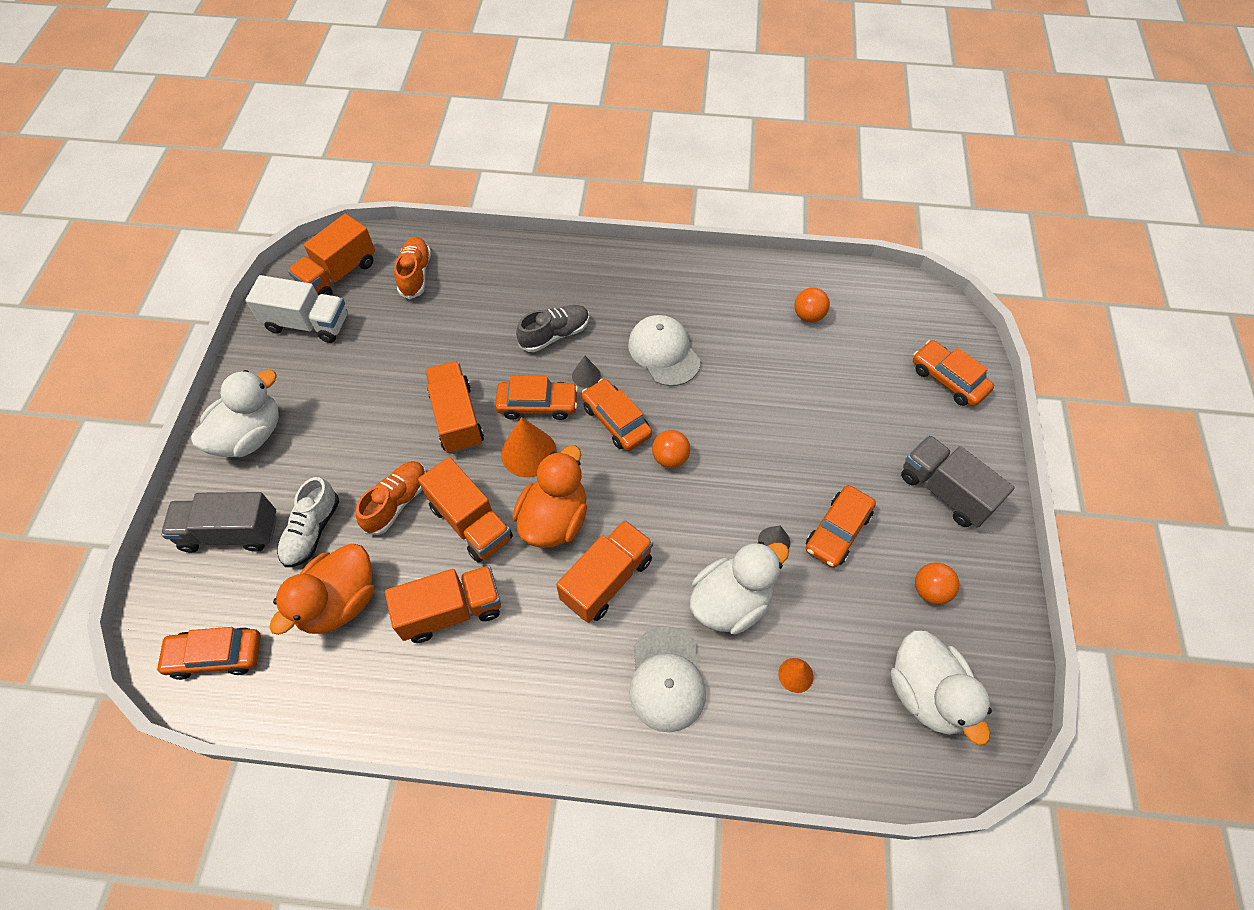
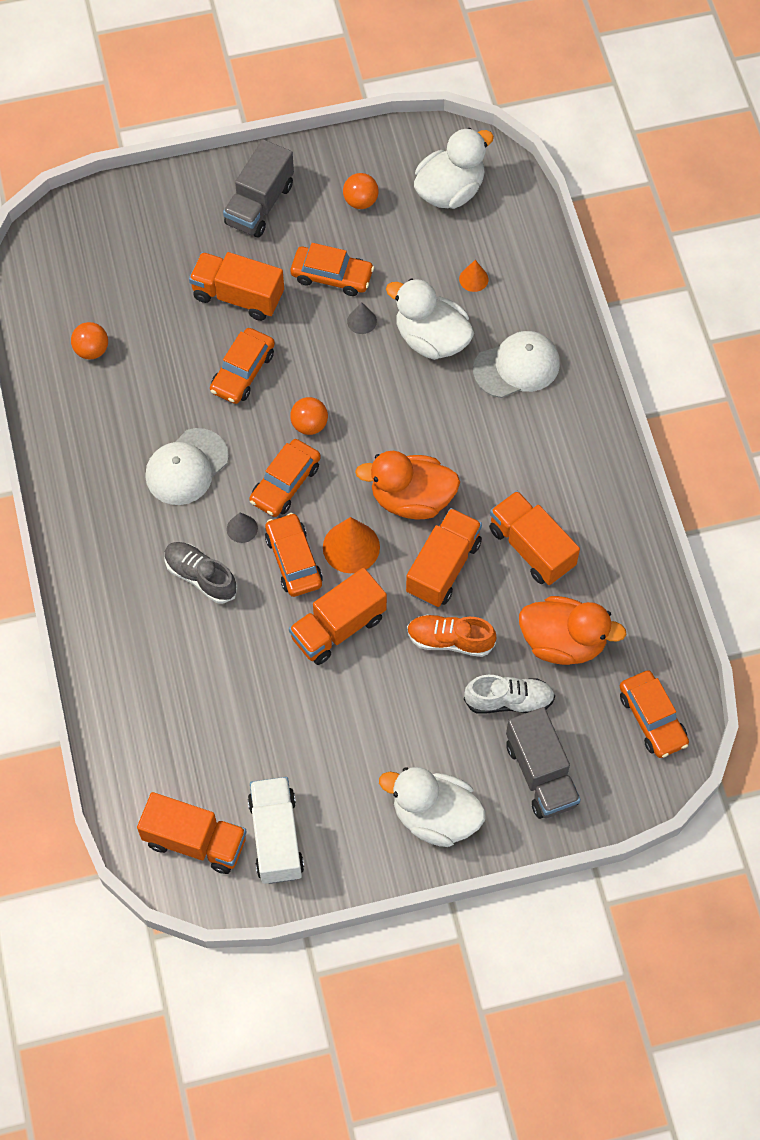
camera: 110 degrees left, 5 degrees up
orange shoe [394,237,431,299] -> none
orange truck [556,520,653,623] -> orange truck moved to [189,252,284,321]
orange car [913,340,994,406] -> orange car moved to [210,328,275,404]

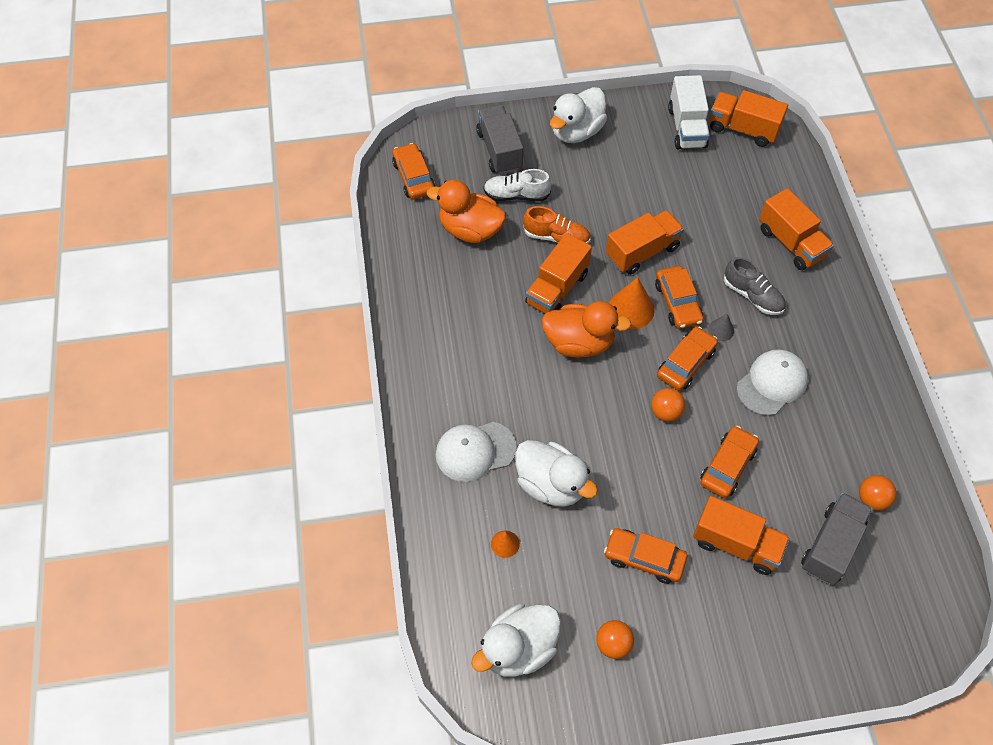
camera: 175 degrees left, 5 degrees down
grey truck [223,139,294,238] -> grey truck moved to [801,492,873,586]
grey cone [347,302,377,334] -> none
white duck [379,767,486,847] -> white duck turned 105 degrees clockwise [550,87,607,143]
orange truck [489,491,580,585] -> orange truck moved to [759,188,834,270]

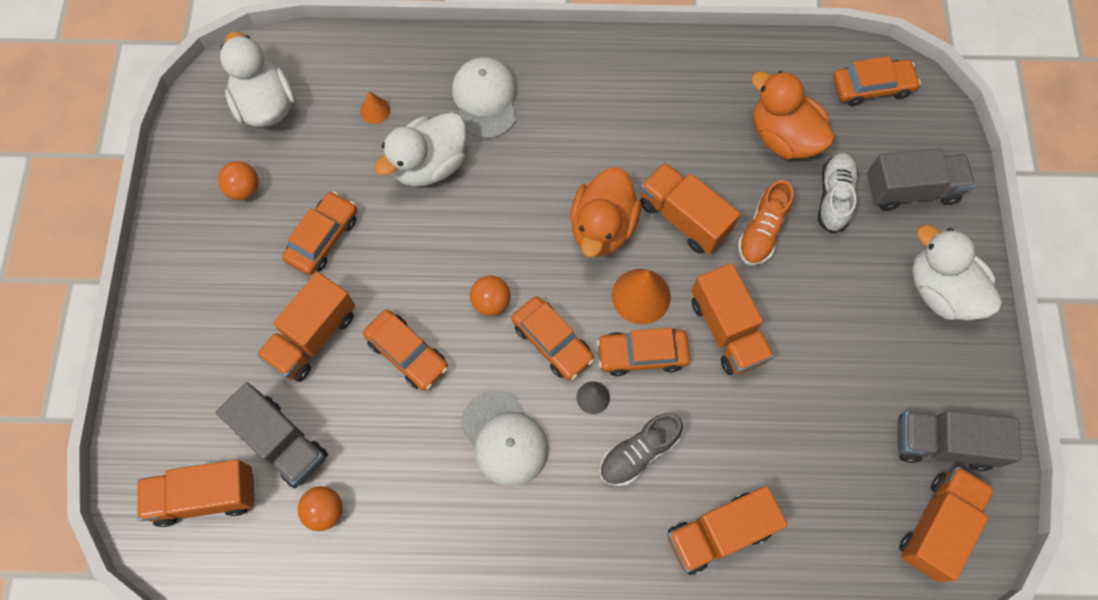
camera: 100 degrees right, 10 degrees up
orange duck [427,180,506,243] -> orange duck turned 75 degrees counterclockwise [751,71,835,159]
white truck [668,75,710,150] -> grey truck [898,410,1021,471]
none -> orange truck [137,459,254,527]

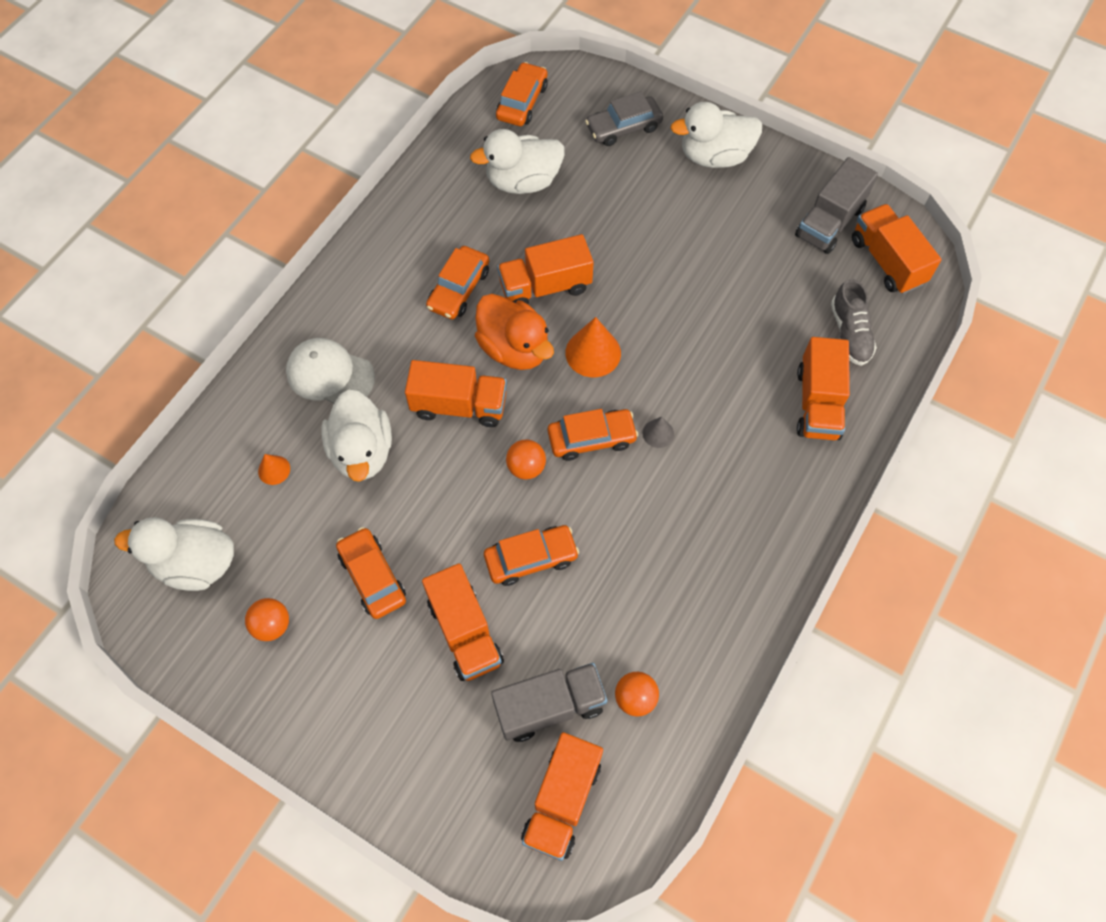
camera: 60 degrees left, 5 degrees down
white cap [461,390,549,487] -> none
orange car [597,328,690,376] -> orange car moved to [426,246,489,320]
grey shoe [600,413,683,486] -> grey shoe moved to [831,279,877,366]
orange truck [692,263,774,375] -> orange truck moved to [405,360,507,427]
orange shoe [738,180,793,266] -> none
orange duck [751,71,835,159] -> white duck [470,129,565,194]
white shoe [818,153,859,233] -> none
grey truck [867,148,975,211] -> grey car [585,91,663,146]

